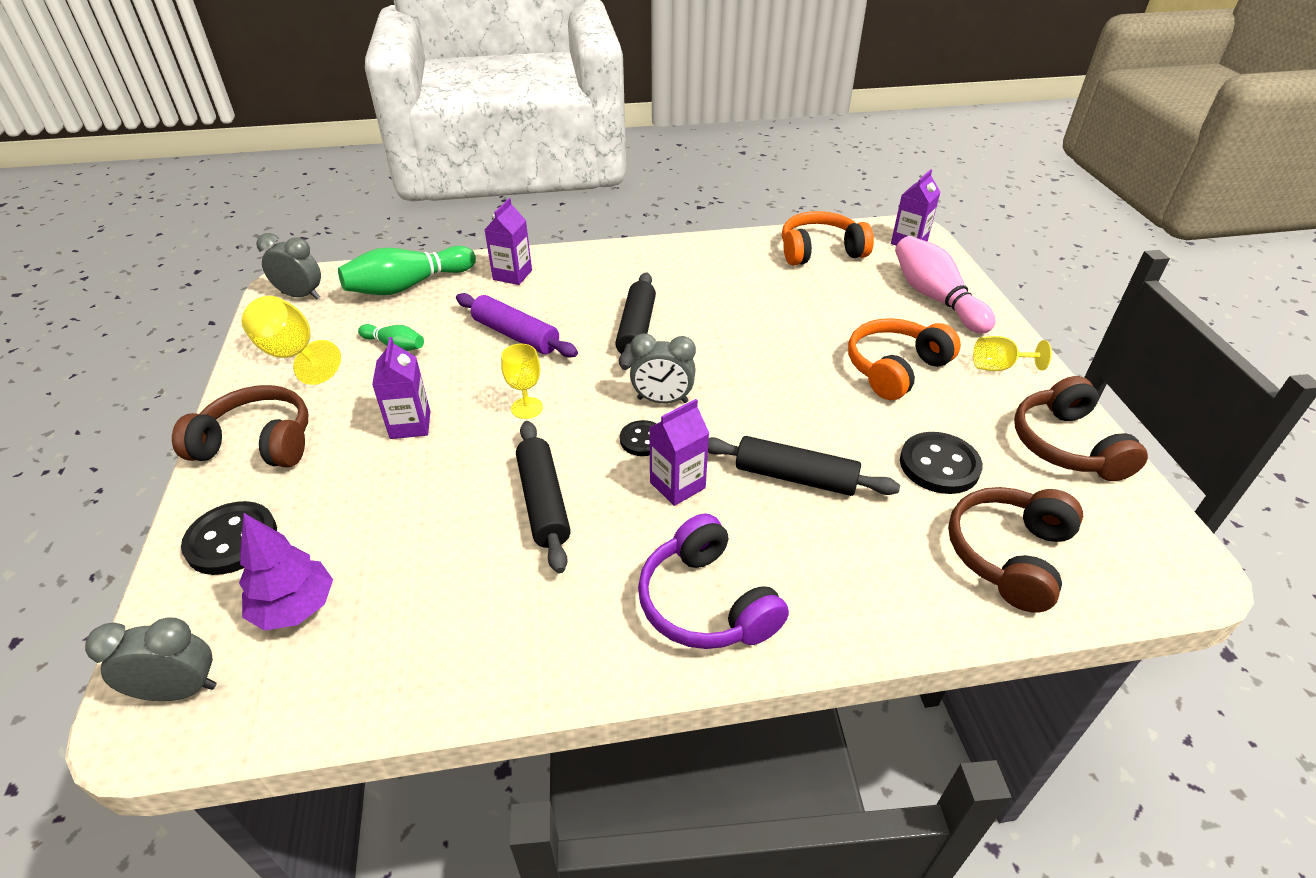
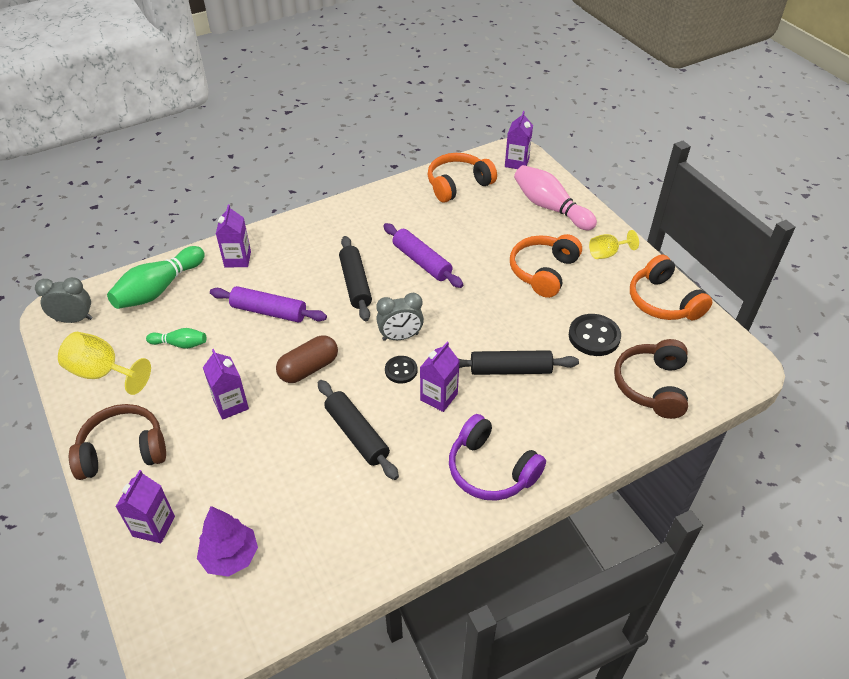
camera: 20 degrees left, 5 degrees up
grey clock [85,617,217,701] -> none
black button [181,501,277,575] -> purple carton [116,470,175,543]
yellow goblet [501,344,543,419] -> brown capsule [276,335,338,383]
brown headphones [1014,376,1148,481] -> orange headphones [630,255,712,320]
none -> purple rolling pin [383,223,463,288]

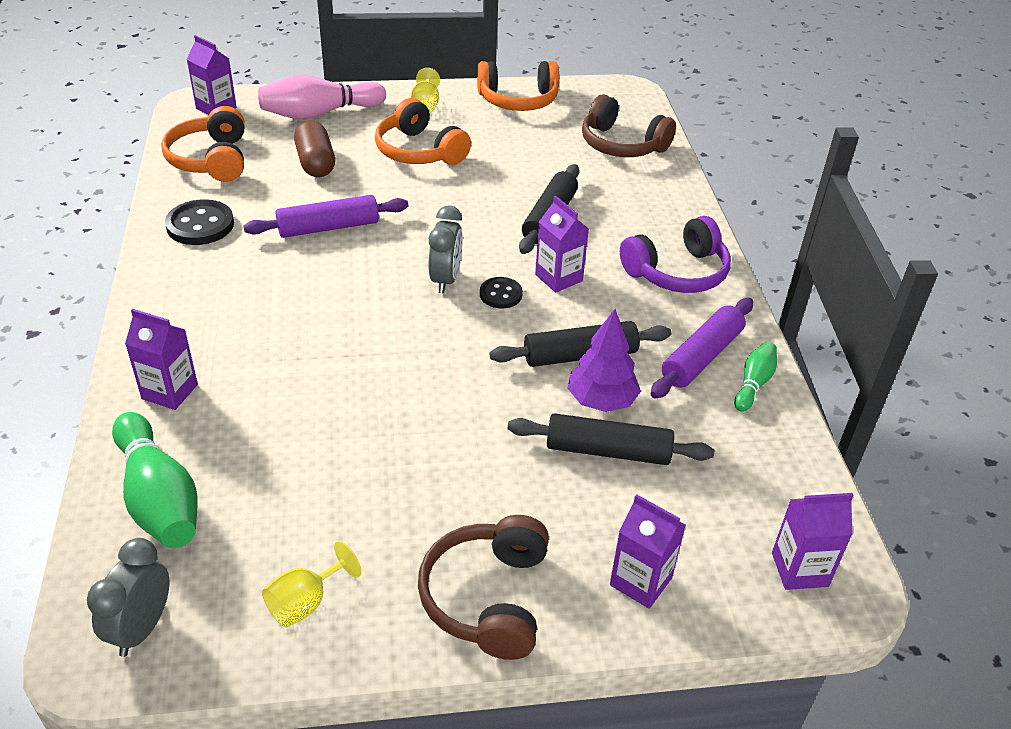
camera: 70 degrees left, 5 degrees down
yellow goblet [58,332,151,395] -> yellow goblet [262,541,362,628], size x0.64
green bowling pin [146,328,206,349] -> green bowling pin moved to [734,342,777,412]
purple tree [197,506,258,577] -> purple tree moved to [568,309,641,412]
purple carton [203,349,249,420] -> purple carton moved to [772,492,854,590]
purple rolling pin [210,286,327,323] -> purple rolling pin moved to [651,298,753,398]
brown capsule [276,335,338,383] -> brown capsule moved to [294,120,335,177]
black rolling pin [339,236,372,321] -> black rolling pin moved to [508,413,714,465]
black button [569,314,621,356] -> black button moved to [165,199,234,245]

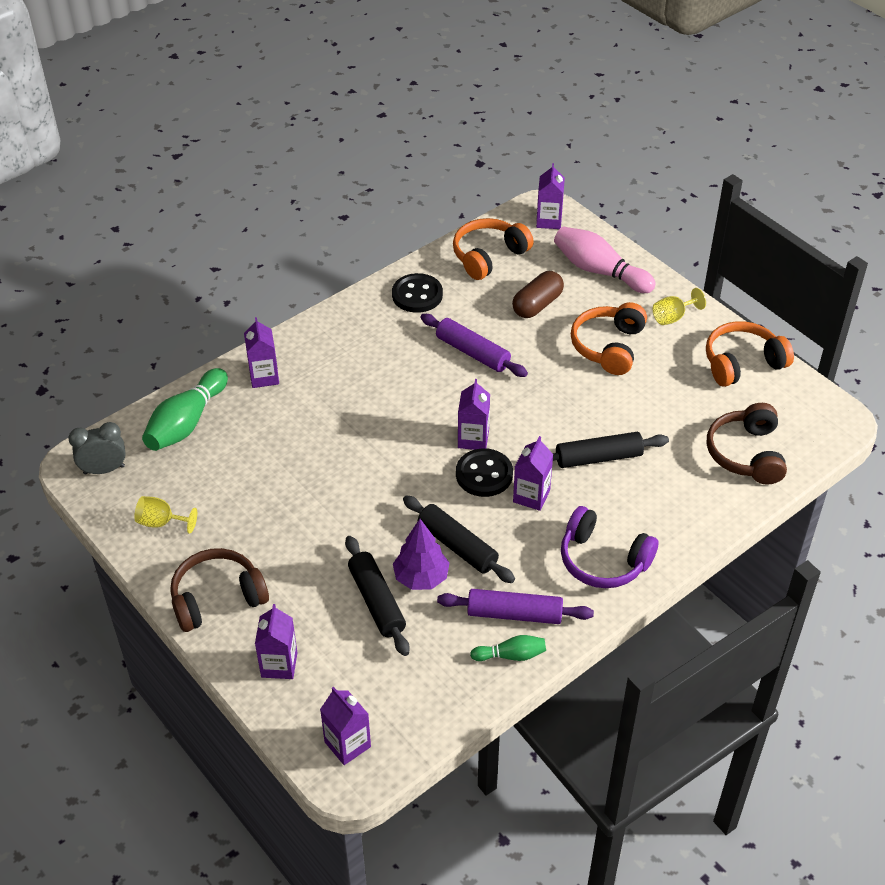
camera: 60 degrees right, 5 degrees up
grey clock [429,205,463,294] -> purple carton [458,379,490,450]
orange headphones [477,61,559,111] -> orange headphones turned 105 degrees clockwise [706,321,794,387]
black button [480,277,523,308] -> black button [456,448,513,497], size x1.63

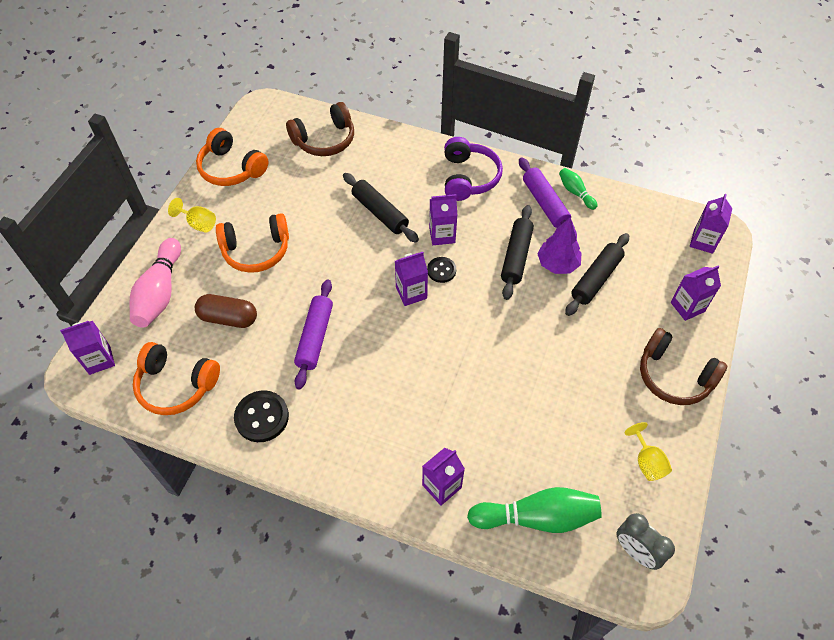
camera: 120 degrees left, 10 degrees up
black button [456,448,513,497] -> black button [427,257,456,283], size x0.61

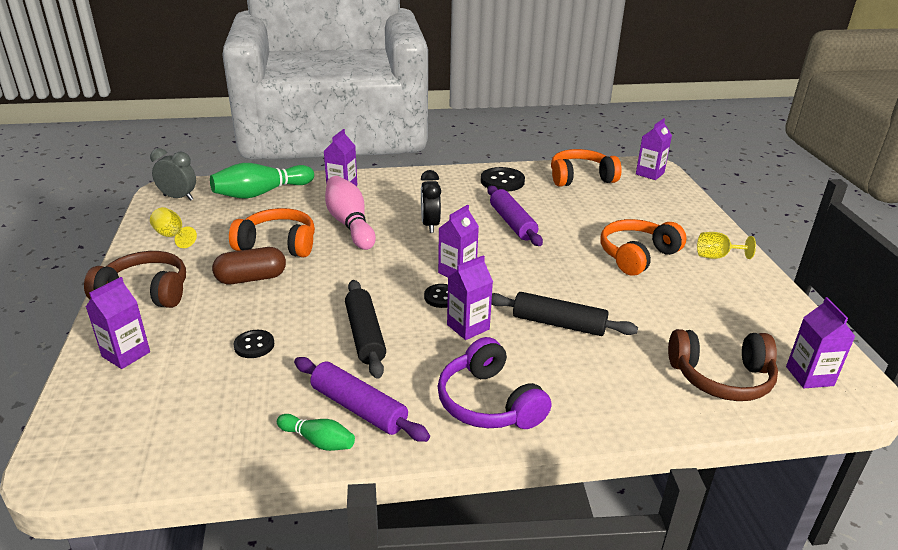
camera: 150 degrees right, 25 degrees down
pink bowling pin [130,238,181,328] -> pink bowling pin moved to [325,176,376,250]
brown capsule [195,294,257,328] -> brown capsule moved to [212,247,286,284]
orange headphones [196,128,269,186] -> orange headphones moved to [229,208,315,257]
brown headphones [286,102,354,156] -> brown headphones turned 120 degrees counterclockwise [668,329,778,401]
purple tree [537,217,581,274] -> none
black rolling pin [565,233,629,316] -> black button [233,330,274,358]
purple carton [690,194,733,254] -> purple carton moved to [786,297,856,388]
none -> black clock [421,170,441,233]

